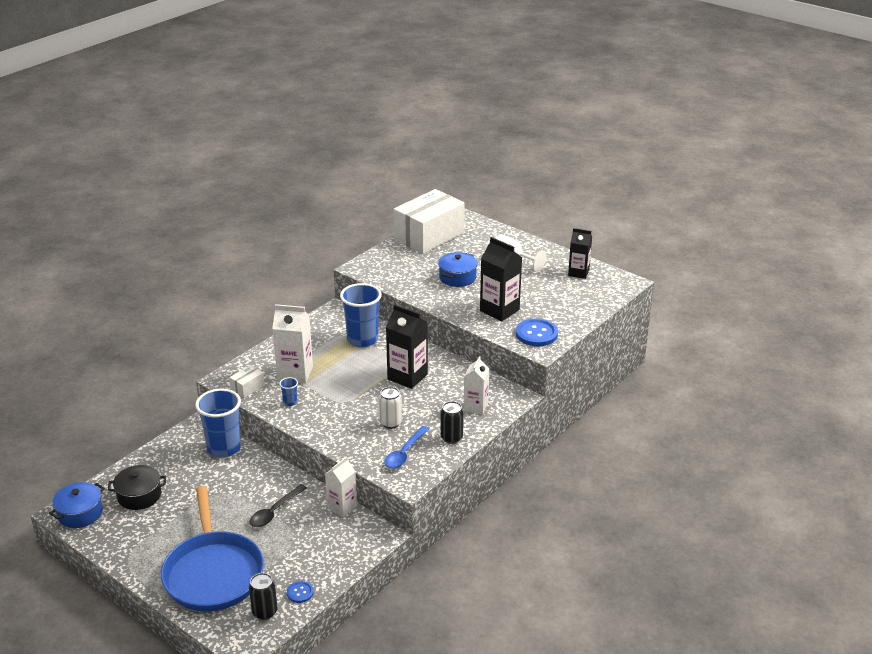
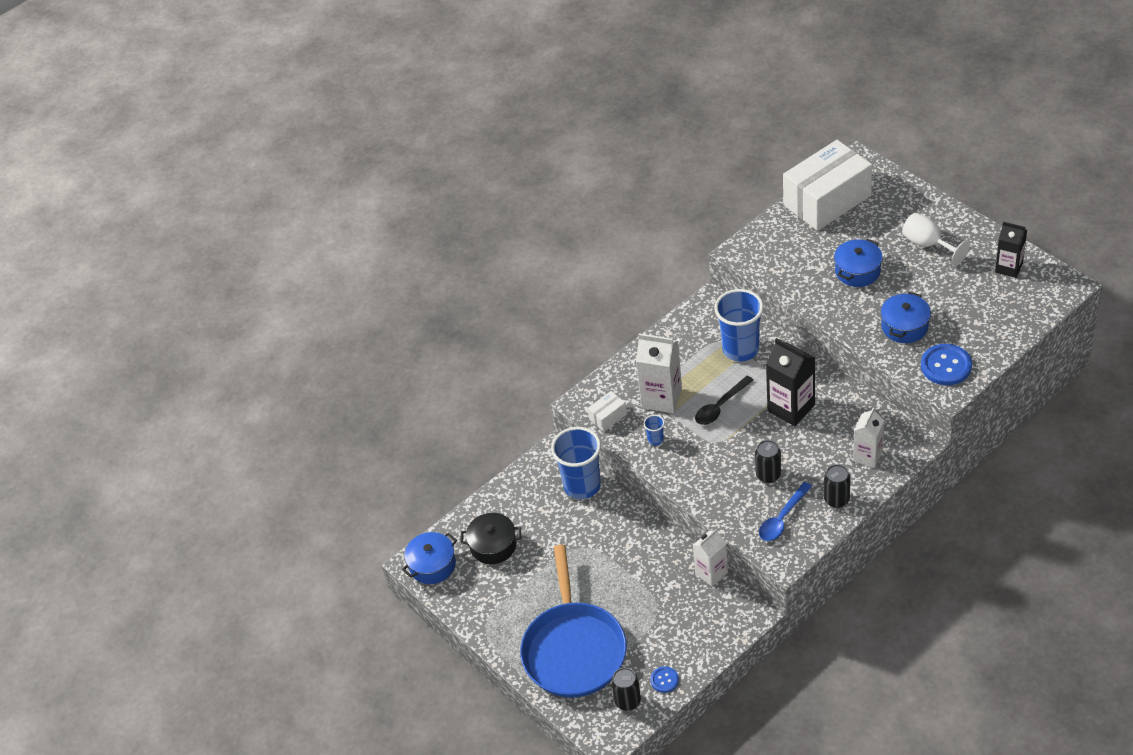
camera: 15 degrees right, 15 degrees up
black spoon [249,484,307,527] -> black spoon moved to [695,376,753,425]
white can [379,387,402,429] -> black can [755,440,781,483]
black carton [480,237,522,321] -> blue pot [881,292,931,343]

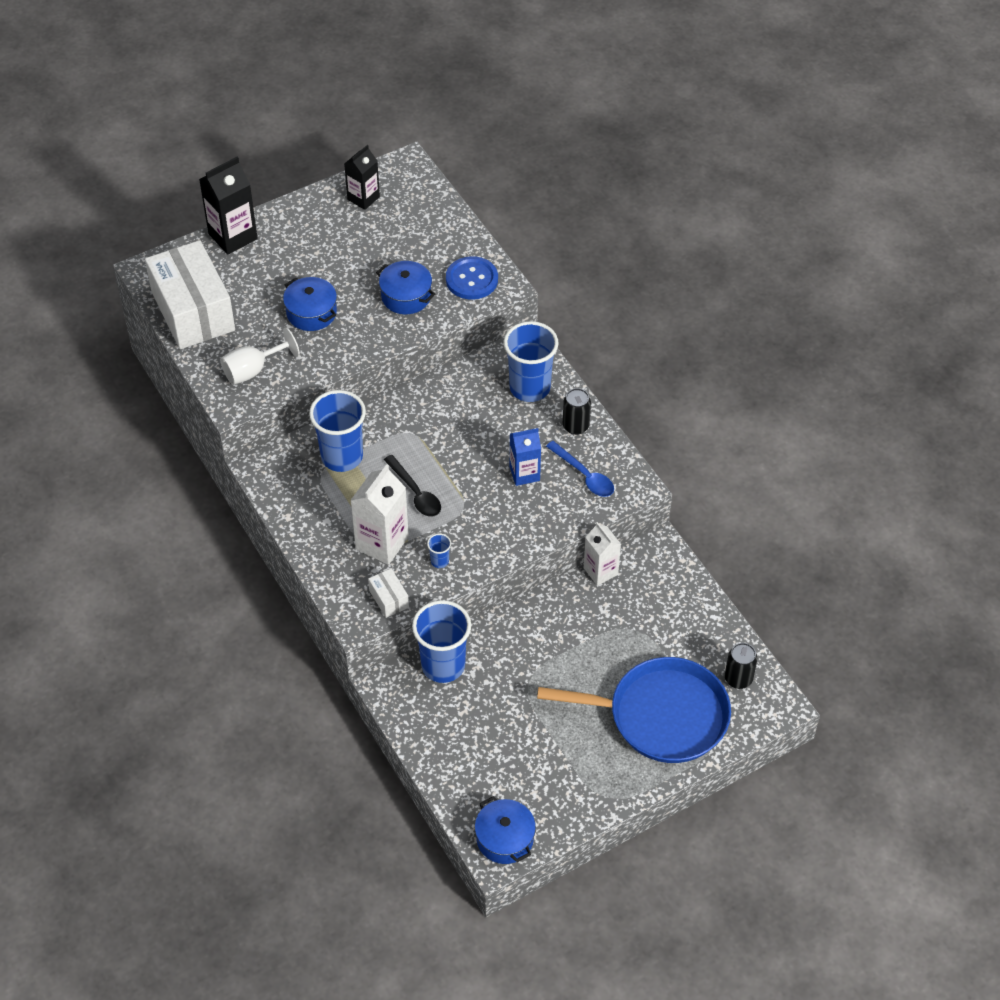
camera: 85 degrees left, 5 degrees up
black pot [460,513,521,564] -> none
blue button [650,666,679,693] -> none
black can [755,440,781,483] -> blue carton [510,428,541,486]
black carton [766,338,815,426] -> black carton moved to [199,157,258,255]
white carton [853,408,884,468] -> blue cup [504,321,559,402]
white goblet [902,213,970,266] -> white goblet moved to [220,327,300,385]

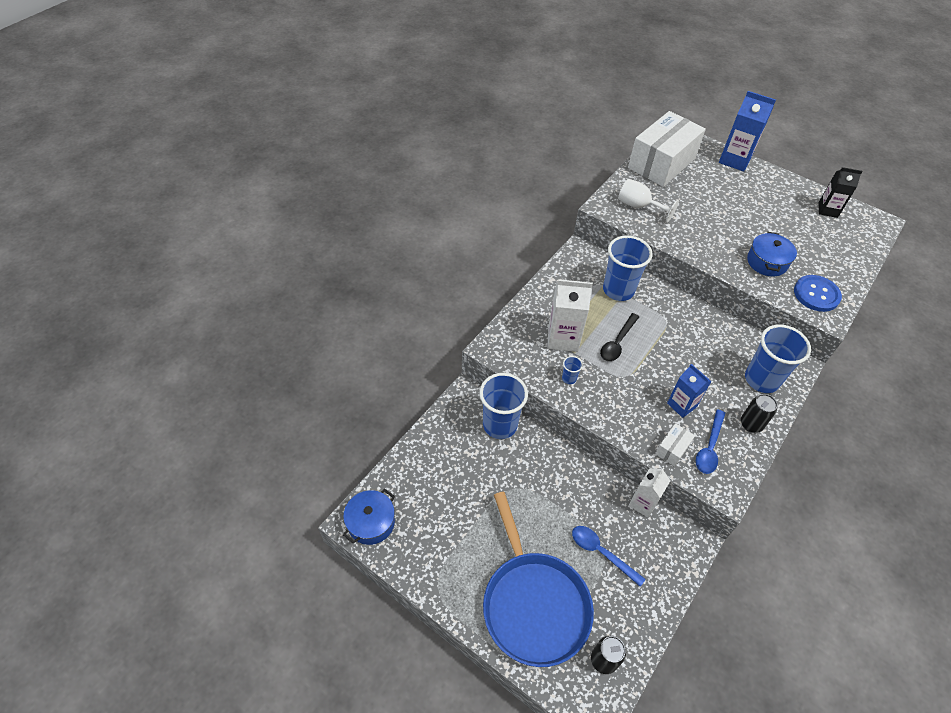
camera: 65 degrees right, 0 degrees up
black carton [199,157,258,255] -> blue carton [719,91,776,172]
blue pot [283,277,337,331] -> none
white box [368,568,409,618] -> white box moved to [655,423,695,467]
none -> blue spoon [572,526,645,587]

